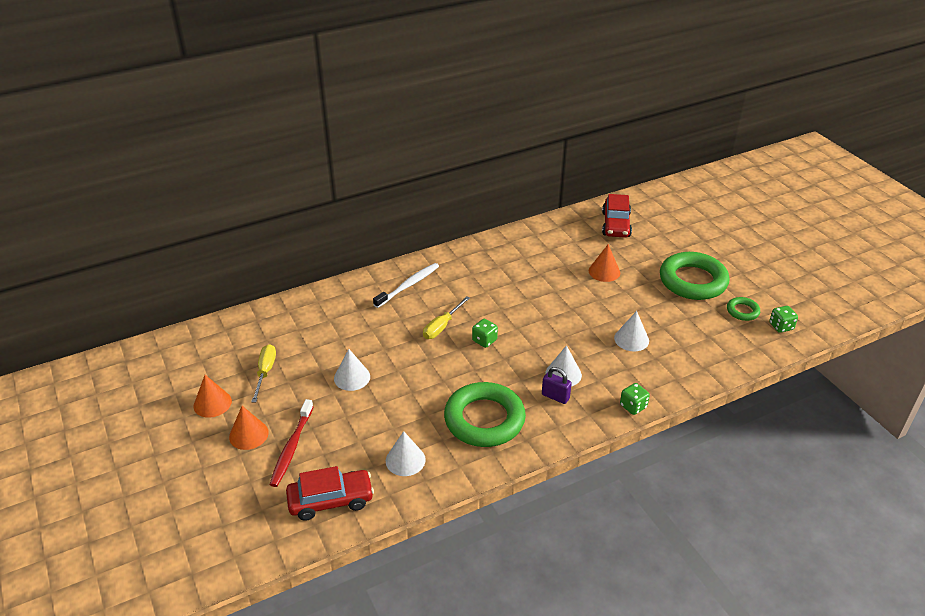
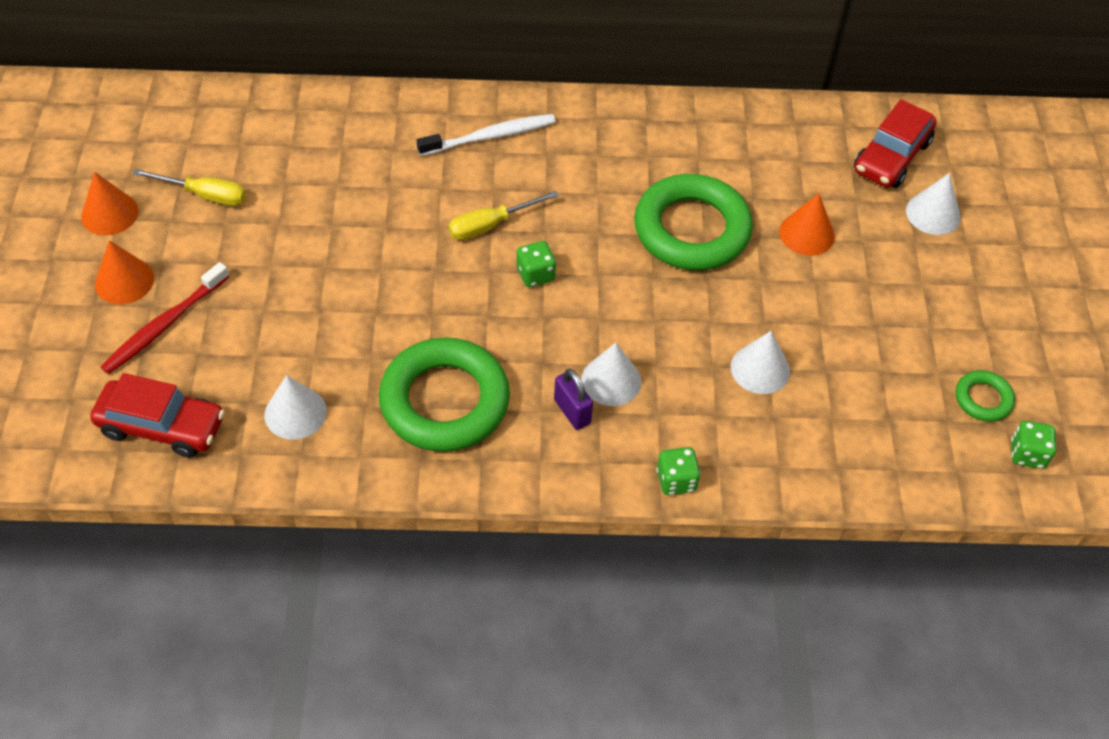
camera: 25 degrees right, 15 degrees up
yellow screwdriver [251,344,276,402] -> yellow screwdriver turned 75 degrees clockwise [132,169,246,206]
white cone [334,349,370,391] -> white cone moved to [906,173,961,235]
green ring [660,252,730,300] -> green ring moved to [634,174,753,270]

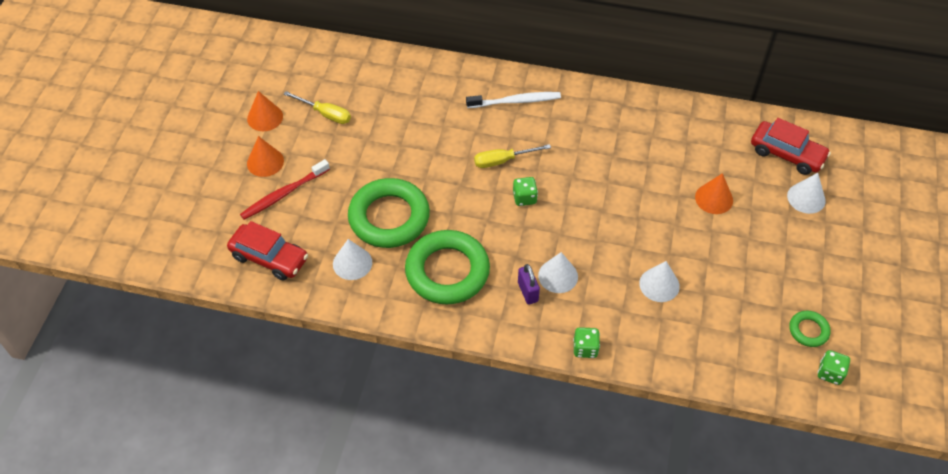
camera: 15 degrees right, 0 degrees up
green ring [634,174,753,270] -> green ring moved to [348,178,430,248]
red car [854,99,937,188] -> red car turned 105 degrees counterclockwise [751,118,831,175]

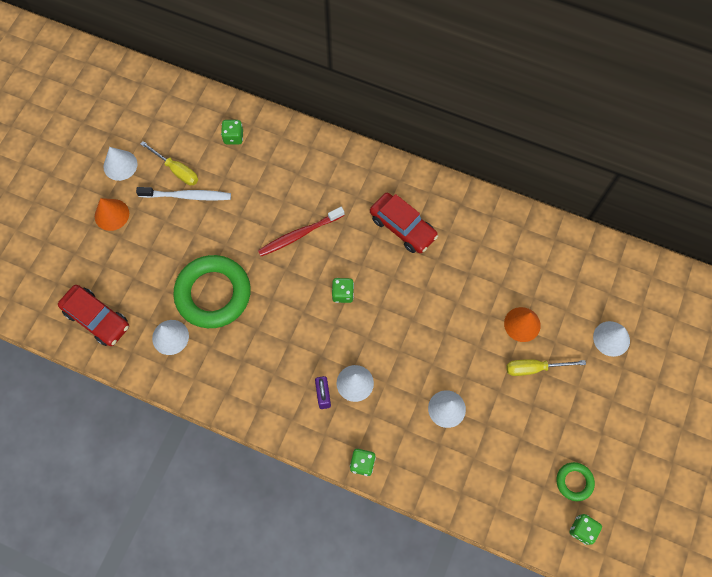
camera: 10 degrees right, 15 degrees up
red toothbrush [240,159,330,220] -> red toothbrush moved to [258,207,344,256]
orange cone [247,91,283,131] -> white cone [103,147,137,181]
green ring [405,230,490,304] -> none
white toothbrush [466,92,561,108] -> white toothbrush moved to [136,187,231,201]
yellow screwdriver [474,144,551,168] -> yellow screwdriver moved to [506,359,586,376]
red car [751,118,831,175] -> red car moved to [370,193,438,253]
none -> green dice [221,120,243,144]

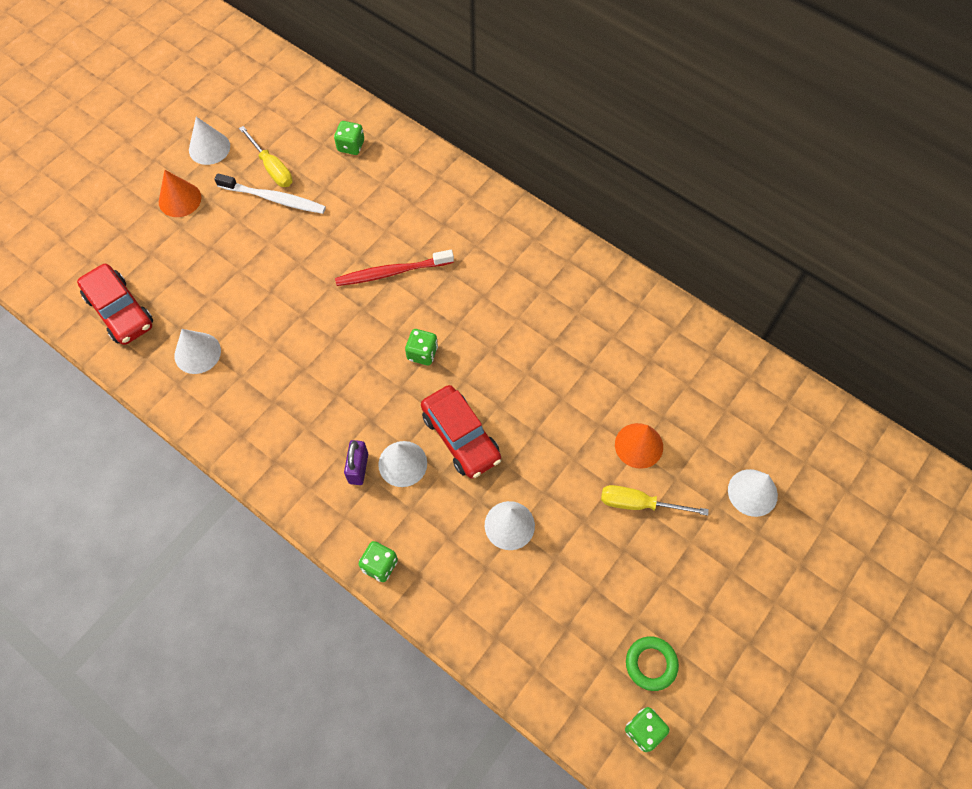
camera: 15 degrees right, 5 degrees down
green ring [173,255,251,328] -> none
red car [370,193,438,253] -> red car moved to [421,385,501,479]

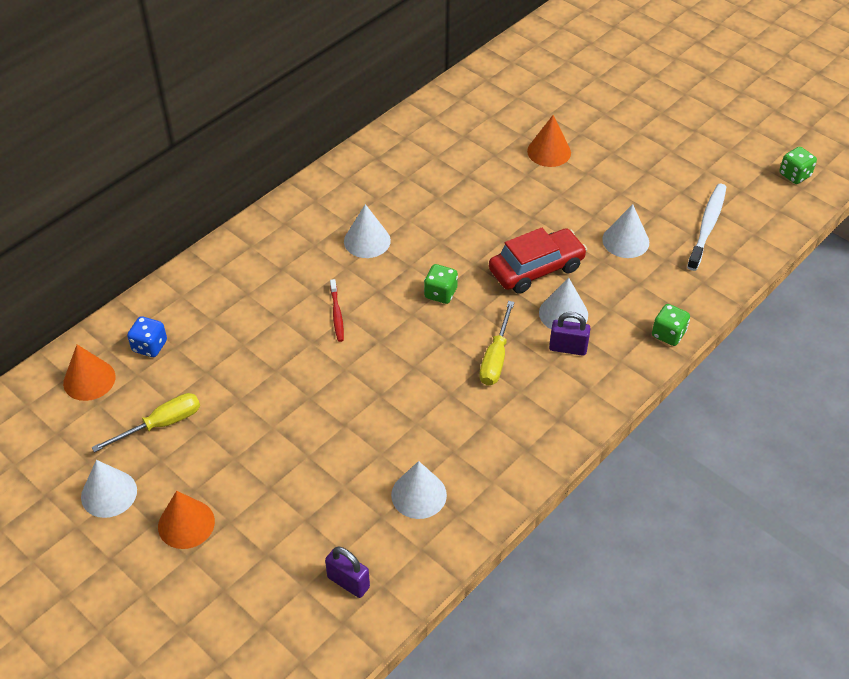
camera: 85 degrees left, 15 degrees down
red car [77,264,153,345] -> purple padlock [325,547,370,598]
white toothbrush [214,173,326,214] -> white toothbrush moved to [687,184,726,271]
green dice [334,121,364,155] -> blue dice [127,316,167,357]
red toothbrush [335,250,454,286] -> red toothbrush [330,279,344,342], size x0.57
yellow screwdriver [601,485,709,516] -> yellow screwdriver moved to [479,301,515,386]
green ring [626,636,679,691] -> none
white cone [728,469,778,517] -> white cone moved to [344,204,391,258]
none -> orange cone [63,345,115,401]

